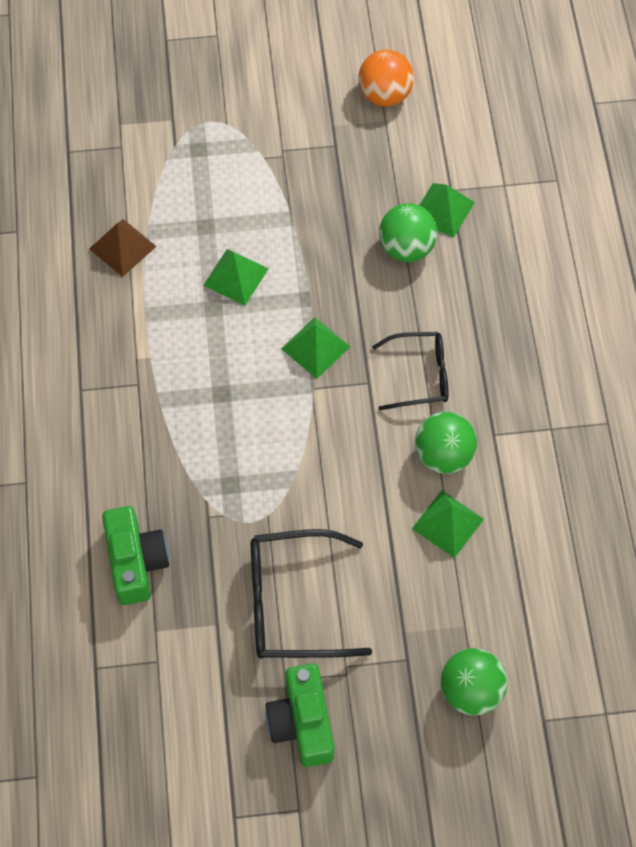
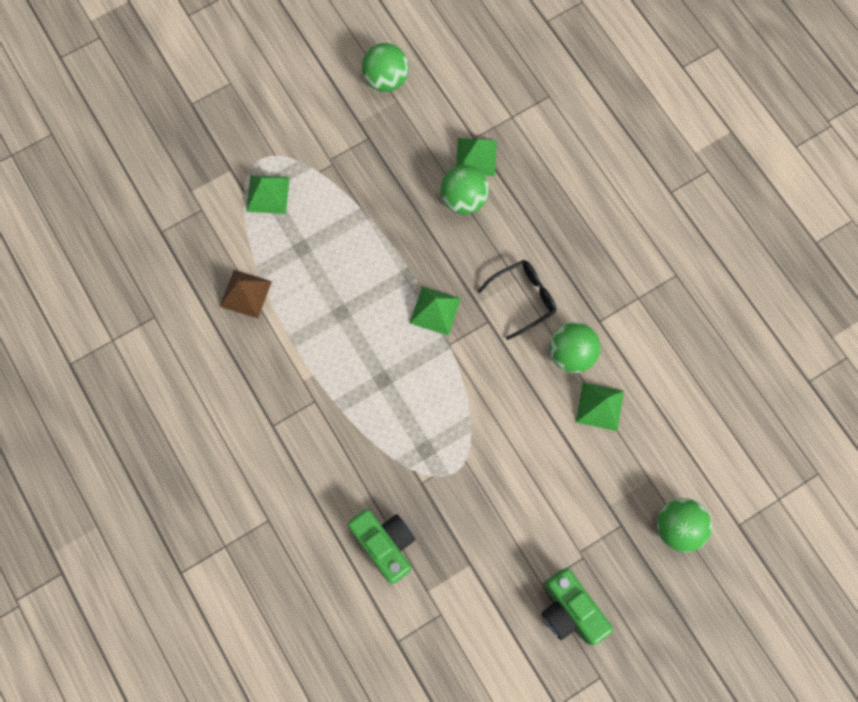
camera: 25 degrees left, 10 degrees up
green pyramid [203,249,269,305] -> green pyramid moved to [246,175,290,214]
black glasses [251,529,372,659] -> none
orange ball [358,50,414,106] -> green ball [362,43,409,92]

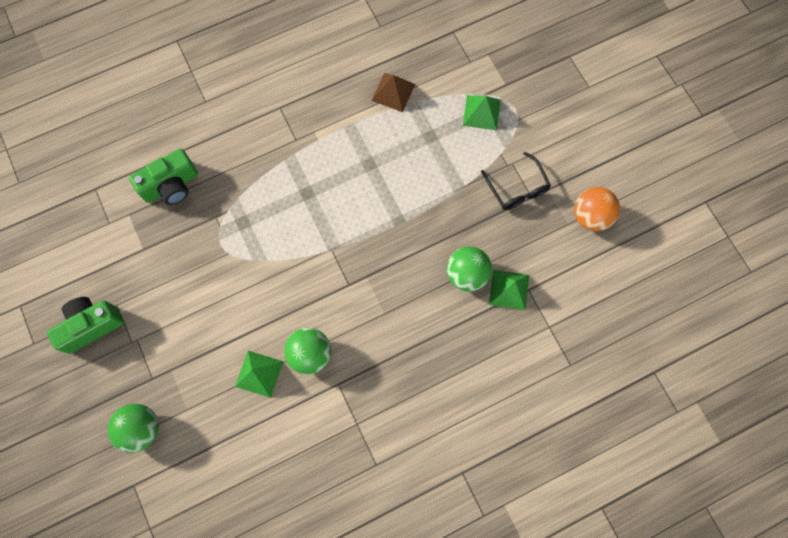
camera: 95 degrees right, 0 degrees up
green ball [362,43,409,92] -> orange ball [574,187,620,231]
green pyramid [410,286,461,336] -> none
black glasses [477,260,557,340] -> black glasses moved to [481,152,551,210]

